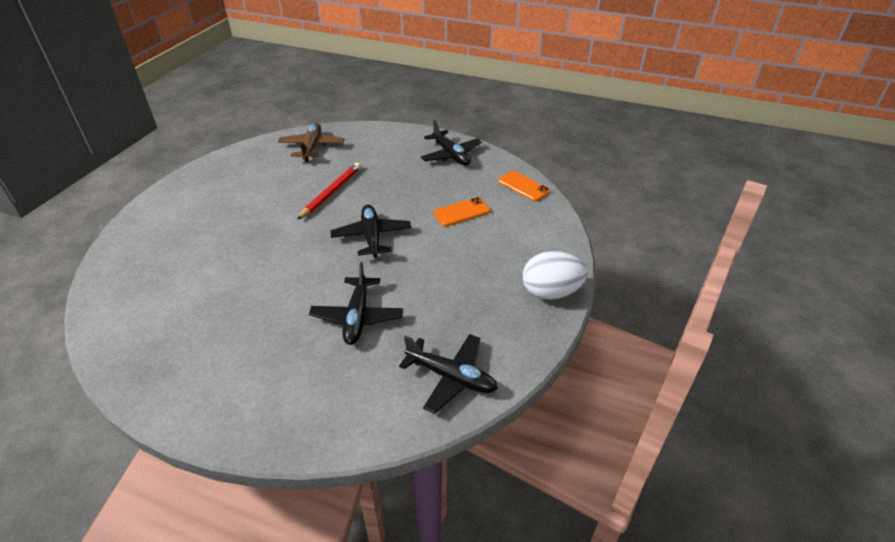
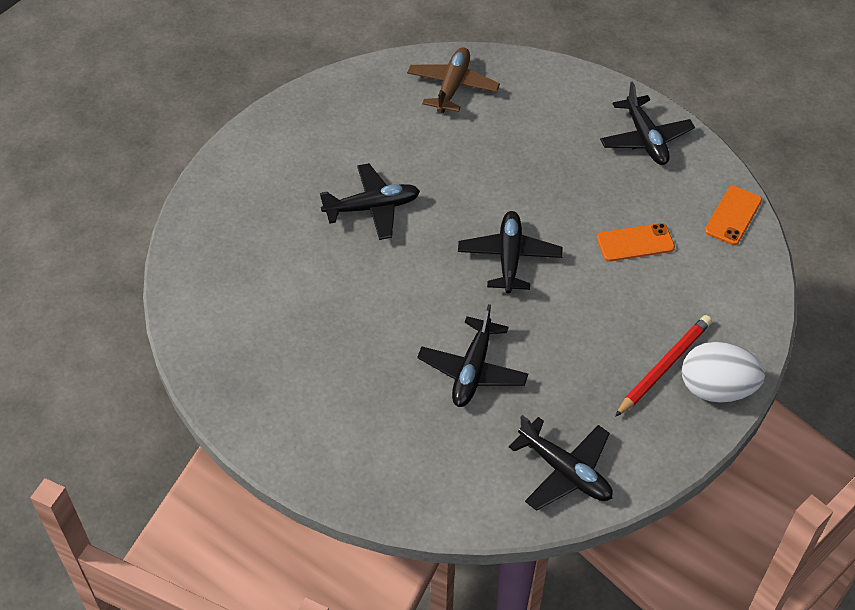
camera: 15 degrees right, 10 degrees up
red pencil [297,163,361,220] -> red pencil moved to [615,315,712,417]
orange phone [498,171,550,201] -> orange phone turned 60 degrees clockwise [705,186,762,245]
none -> black plane [320,163,420,240]

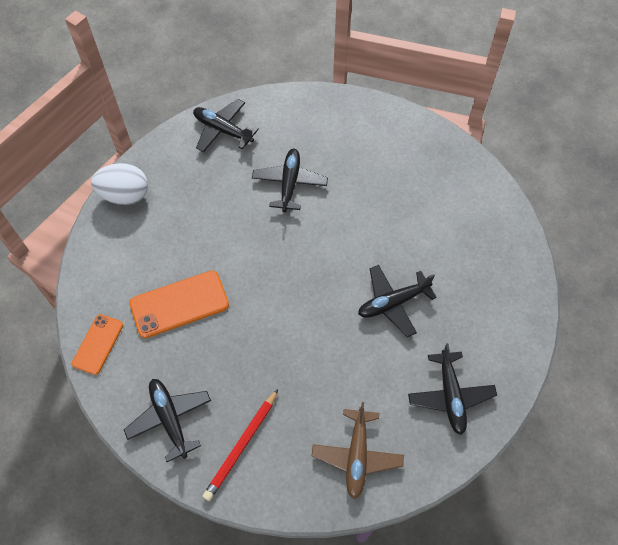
camera: 170 degrees right, 10 degrees up
black plane [458,211,563,294] -> black plane moved to [408,343,497,435]
orange phone [597,223,675,262] -> orange phone [129,271,229,338], size x1.59
red pencil [615,315,712,417] -> red pencil moved to [202,389,278,501]

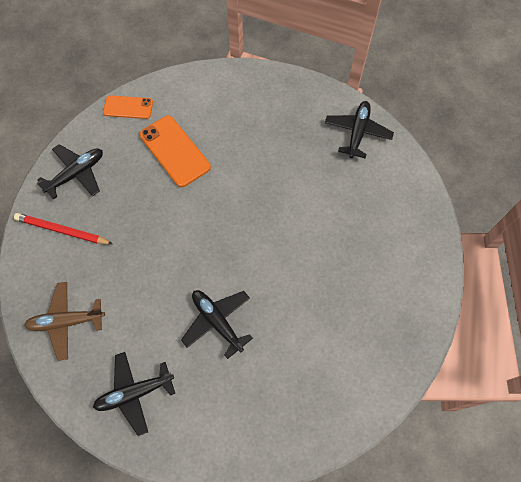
camera: 75 degrees right, 5 degrees up
white egg [91,163,148,205] -> none
black plane [252,149,328,212] -> none

